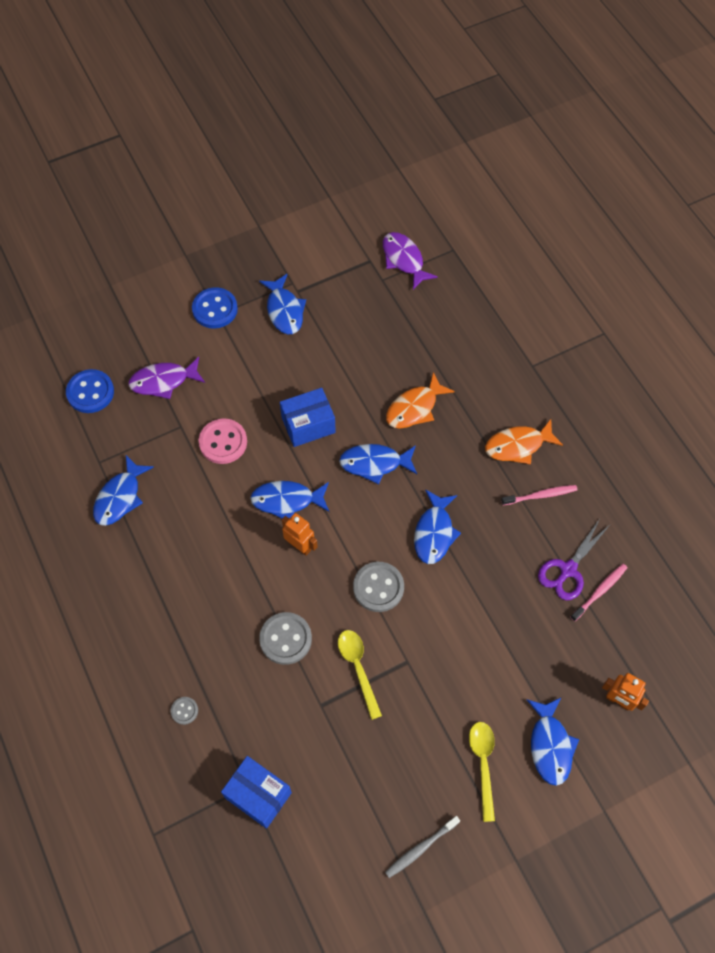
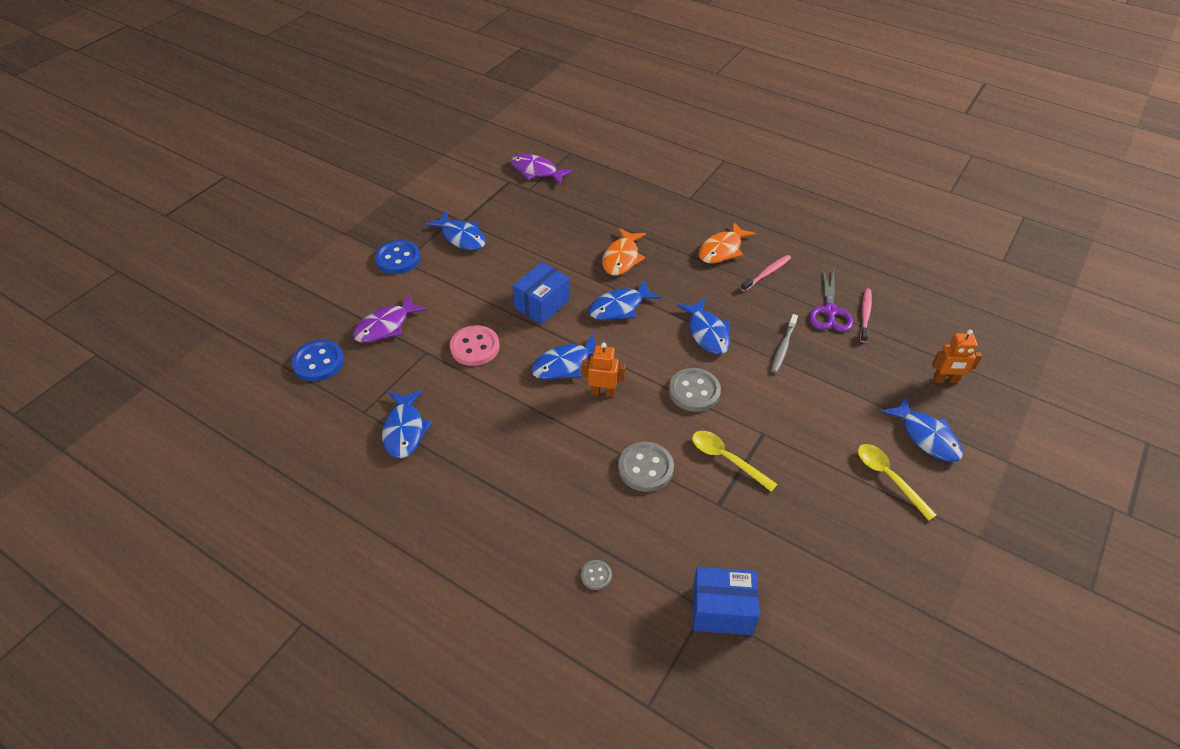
camera: 30 degrees left, 15 degrees down
grey toothbrush [385,816,460,878] -> grey toothbrush moved to [771,314,798,373]

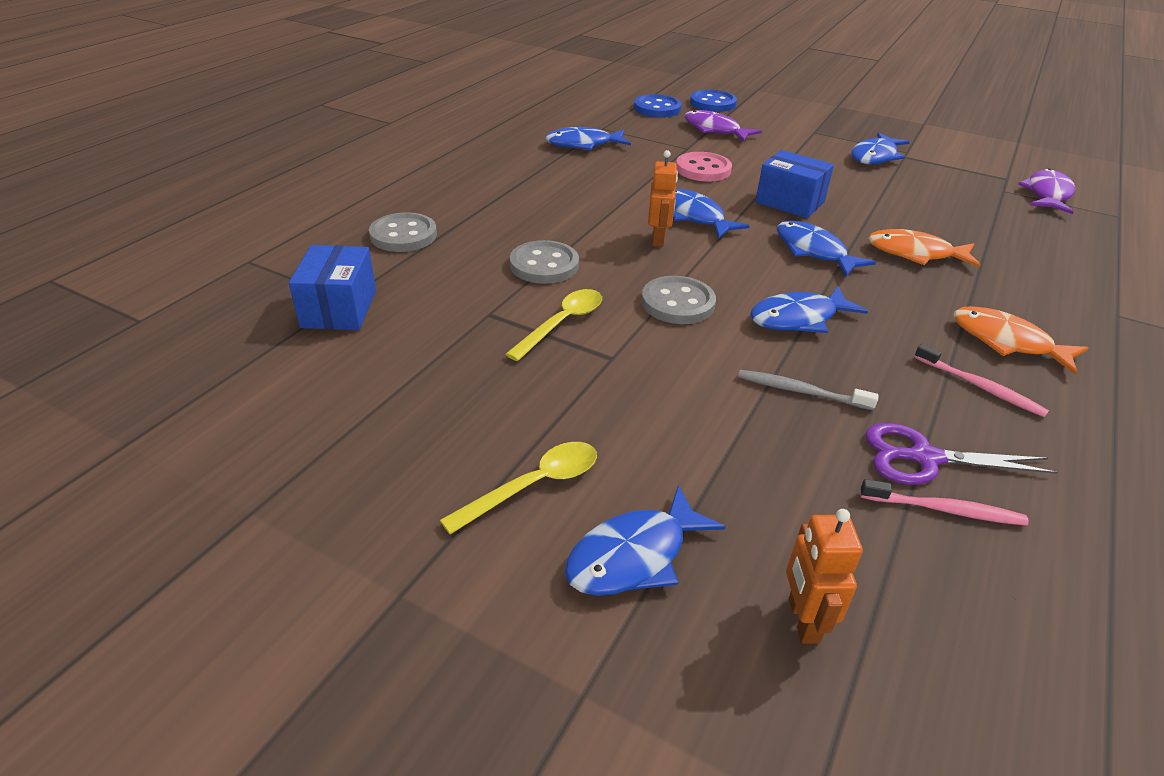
camera: 85 degrees right, 10 degrees down
blue button [375,240,421,274] -> blue button moved to [690,90,737,112]
grey button [581,560,612,590] -> grey button [369,212,437,252], size x1.97

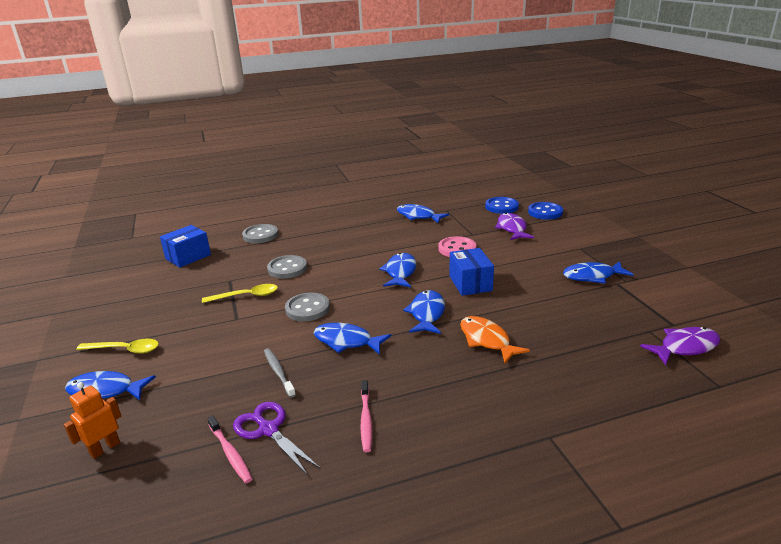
camera: 45 degrees right, 10 degrees down
orange robot [648,150,678,247] -> none
orange fish [954,306,1089,375] -> none

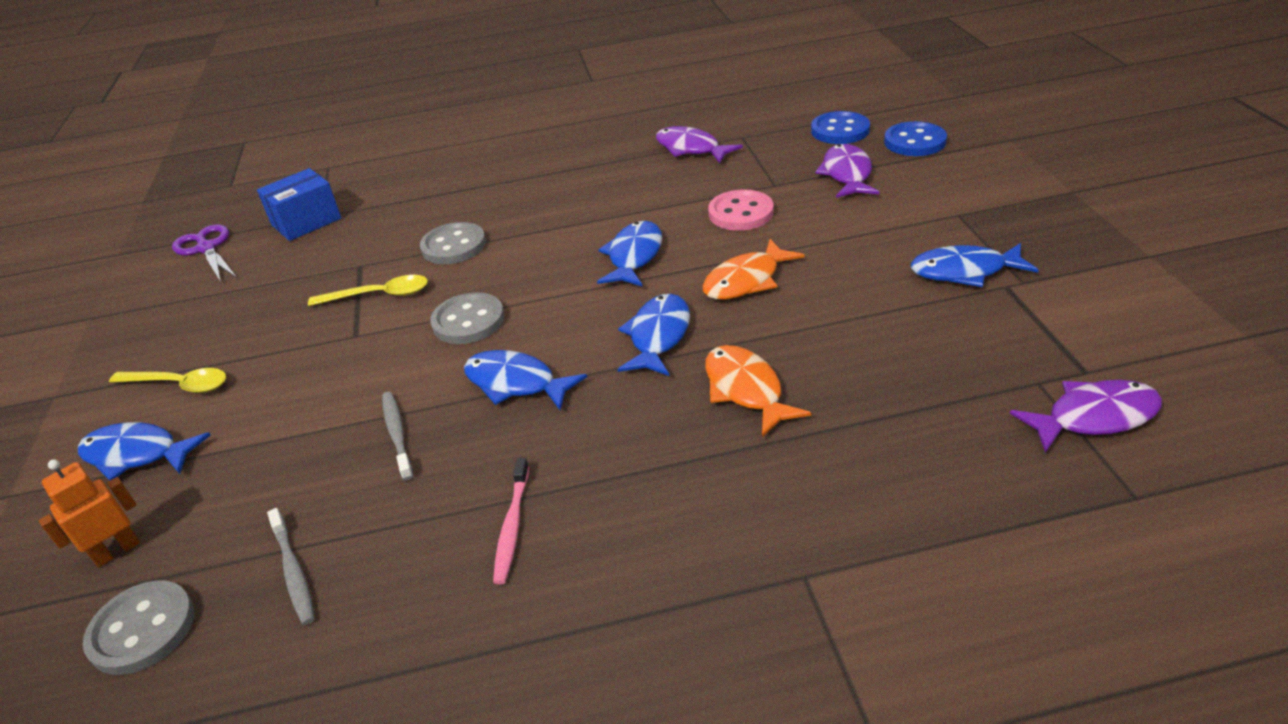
camera: 10 degrees right, 10 degrees up
pink toothbrush [207,416,252,483] -> grey toothbrush [267,508,315,625]
purple scissors [233,402,321,476] -> purple scissors moved to [172,224,237,282]
grey button [242,224,278,243] -> grey button moved to [83,581,194,675]
blue fish [397,204,449,223] -> purple fish [656,126,743,163]
blue box [449,248,494,296] -> orange fish [702,239,805,300]

